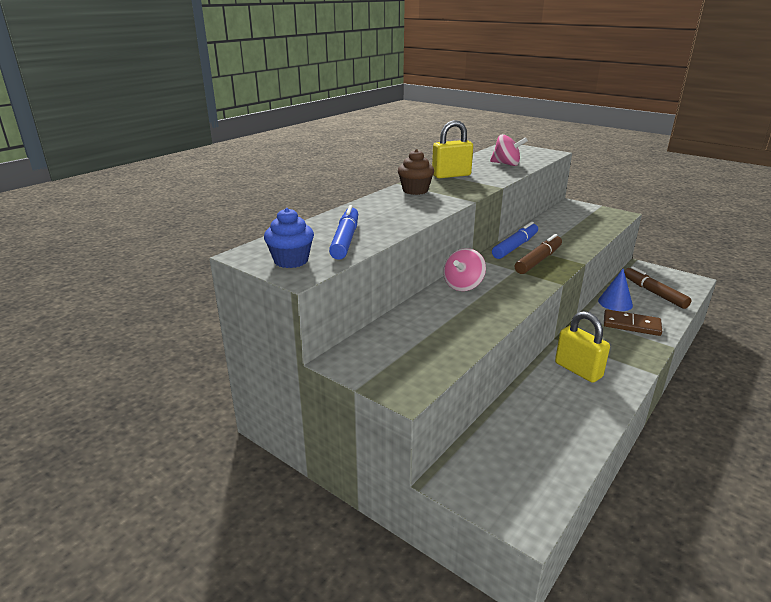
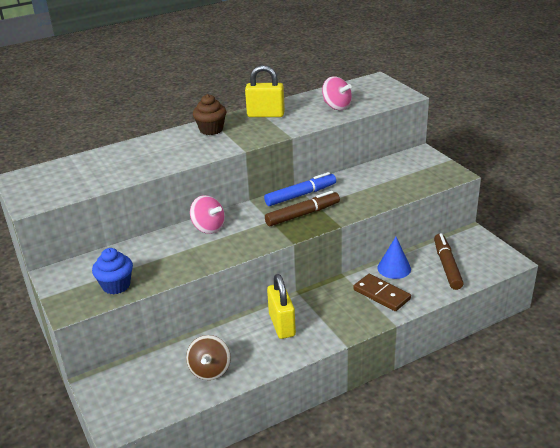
camera: 25 degrees right, 5 degrees up
blue cupcake [264,208,314,268] -> blue cupcake moved to [92,248,133,294]
blue marker [329,205,358,260] -> none
pink spinning top [443,248,486,291] -> pink spinning top turned 105 degrees counterclockwise [190,195,225,234]
none -> brown spinning top [186,335,231,380]

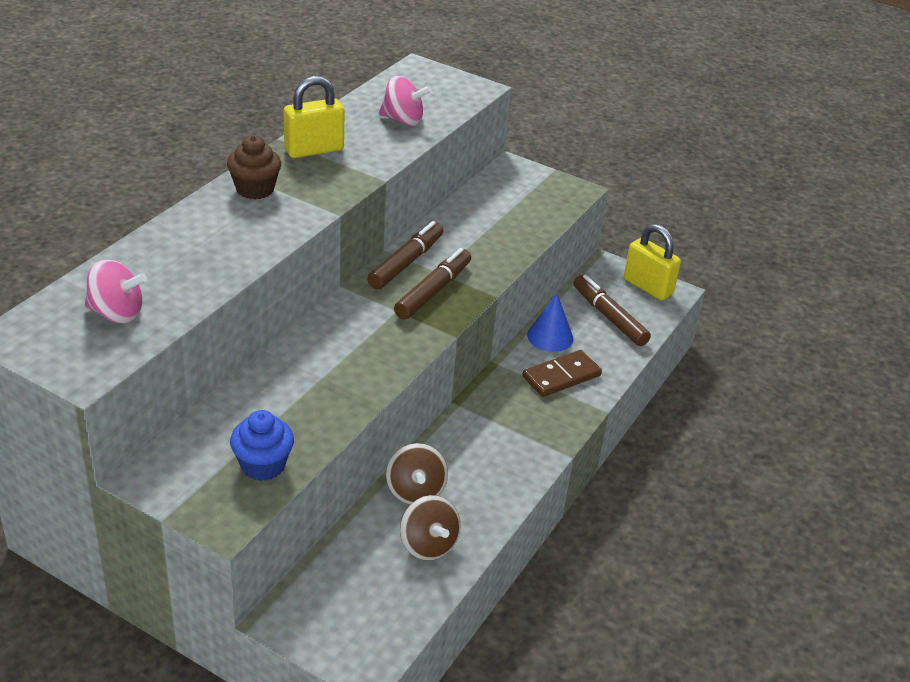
camera: 35 degrees left, 5 degrees up
pink spinning top [190,195,225,234] -> pink spinning top moved to [85,259,147,324]
blue marker [264,172,336,206] -> brown marker [367,221,443,290]
yellow padlock [267,274,296,339] -> yellow padlock moved to [624,224,681,300]
brown domino [353,274,411,311] -> brown domino turned 45 degrees counterclockwise [522,350,602,397]
none -> brown spinning top [386,443,448,504]

